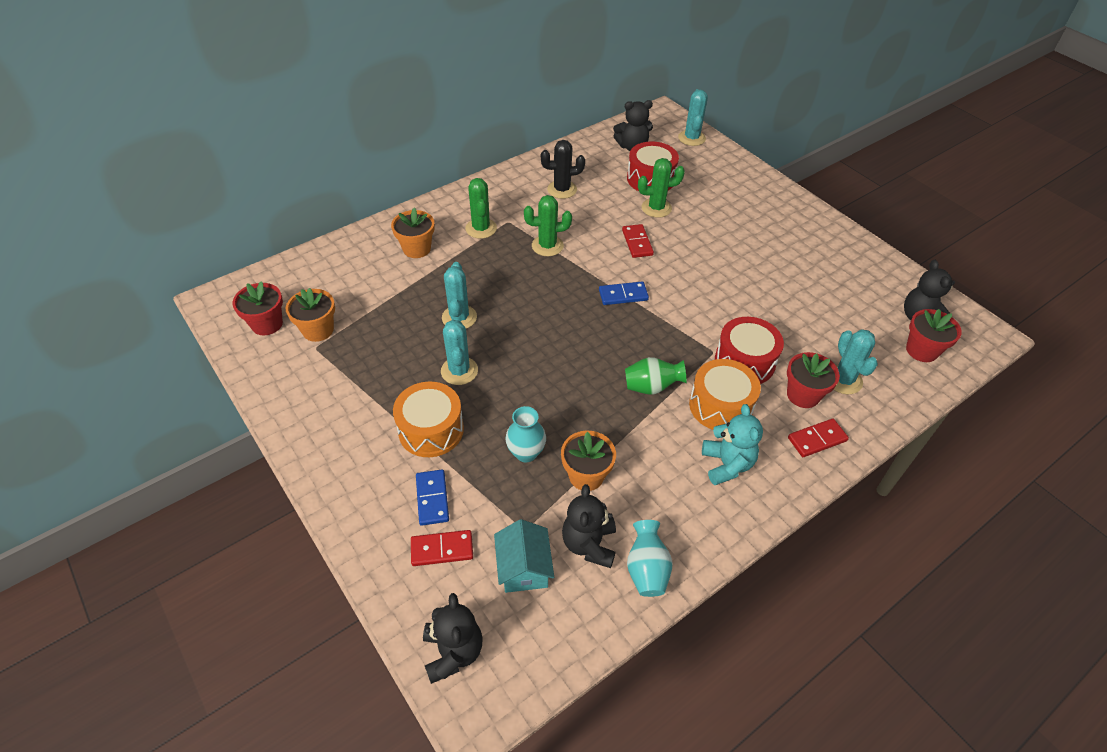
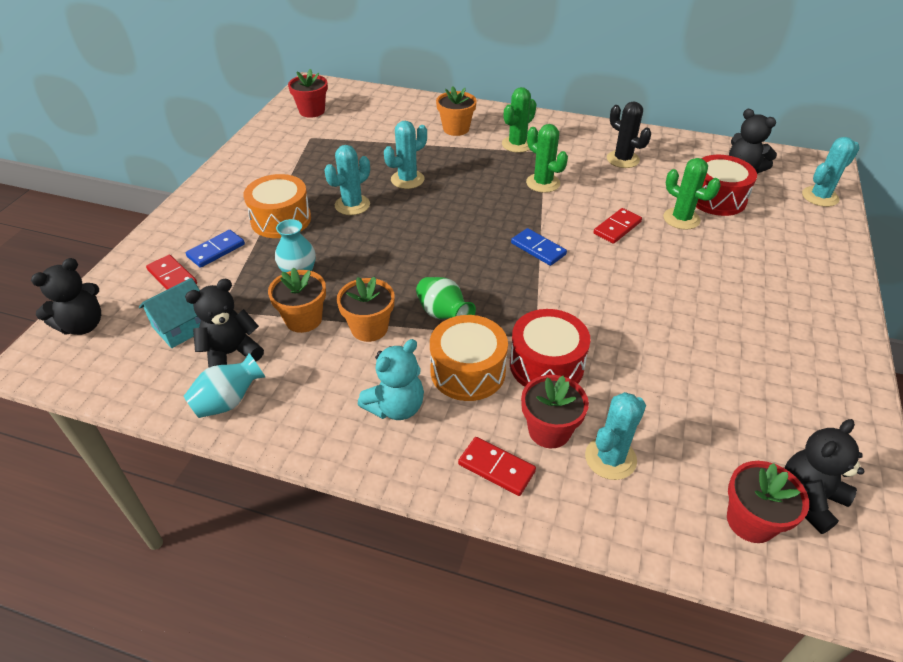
camera: 55 degrees right, 5 degrees down
orange flower pot [285,288,335,342] -> orange flower pot moved to [337,277,395,342]

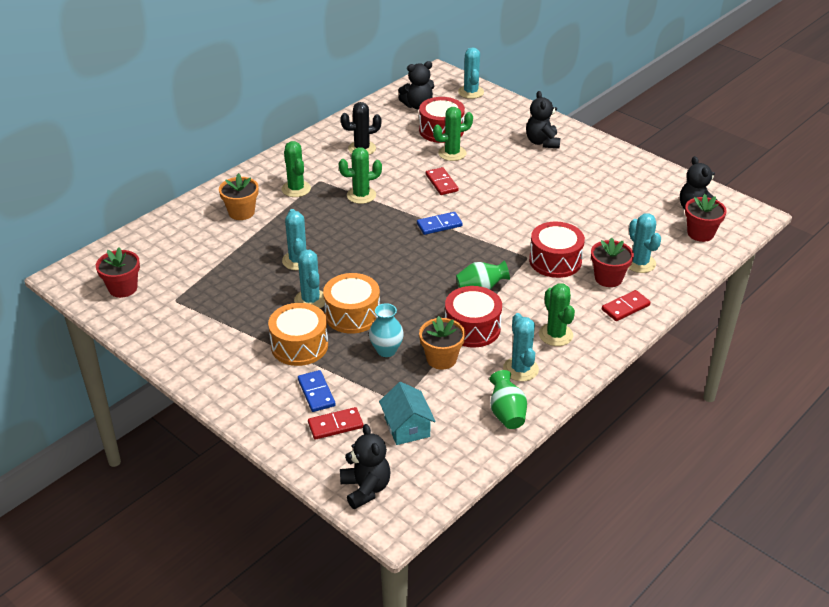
camera: 65 degrees left, 5 degrees down
turquoise vase [184,353,265,418] -> green vase [489,370,527,429]
black teddy bear [185,279,264,368] -> black teddy bear moved to [526,91,560,148]
orange flower pot [337,277,395,342] -> red drum [445,286,502,347]
turquoise teddy bear [358,339,424,420] -> green cactus [539,283,575,346]
orange drum [430,315,508,401] -> orange drum moved to [323,273,380,334]
none -> turquoise cactus [503,313,539,382]

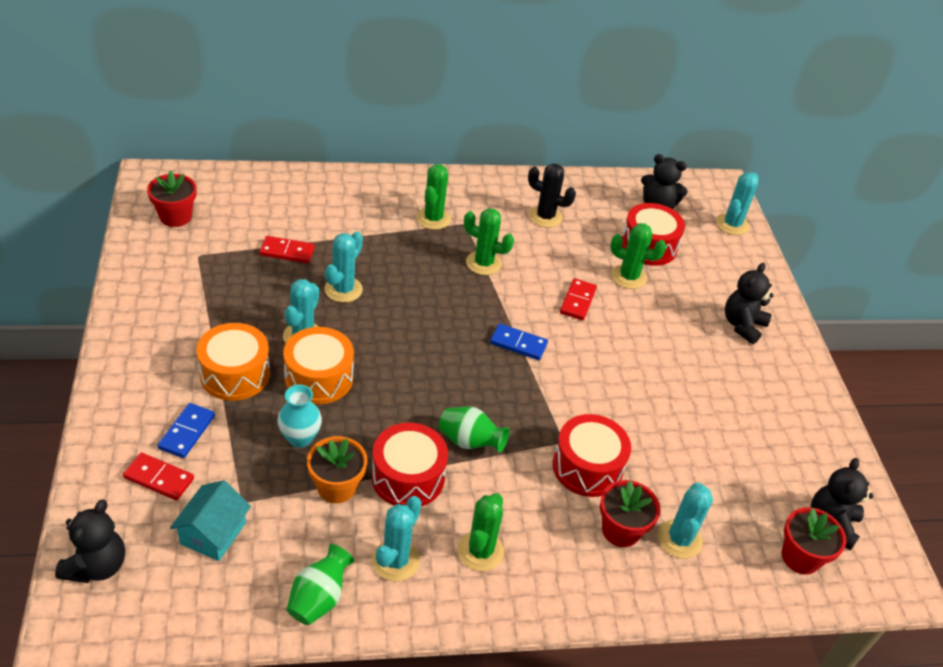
camera: 35 degrees right, 5 degrees up
orange flower pot [219,173,259,220] -> none
red domino [602,290,651,321] -> red domino moved to [259,236,315,263]

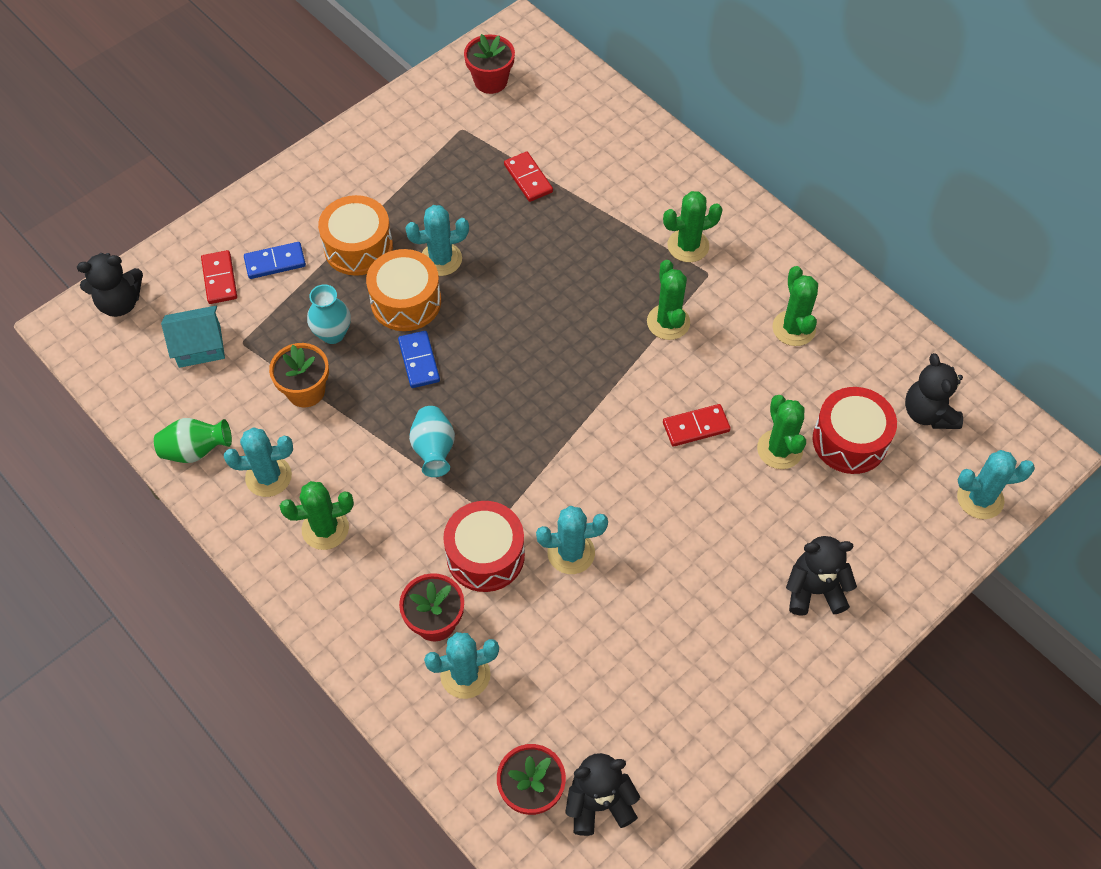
camera: 60 degrees right, 15 degrees up
turquoise cactus [324,231,363,303] -> turquoise cactus moved to [536,506,608,574]
red drum [371,423,448,506] -> none
green vase [439,406,509,453] -> turquoise vase [409,406,455,477]
blue domino [490,323,548,360] -> blue domino moved to [398,331,440,388]
black cactus [528,163,576,228] -> green cactus [772,266,818,346]

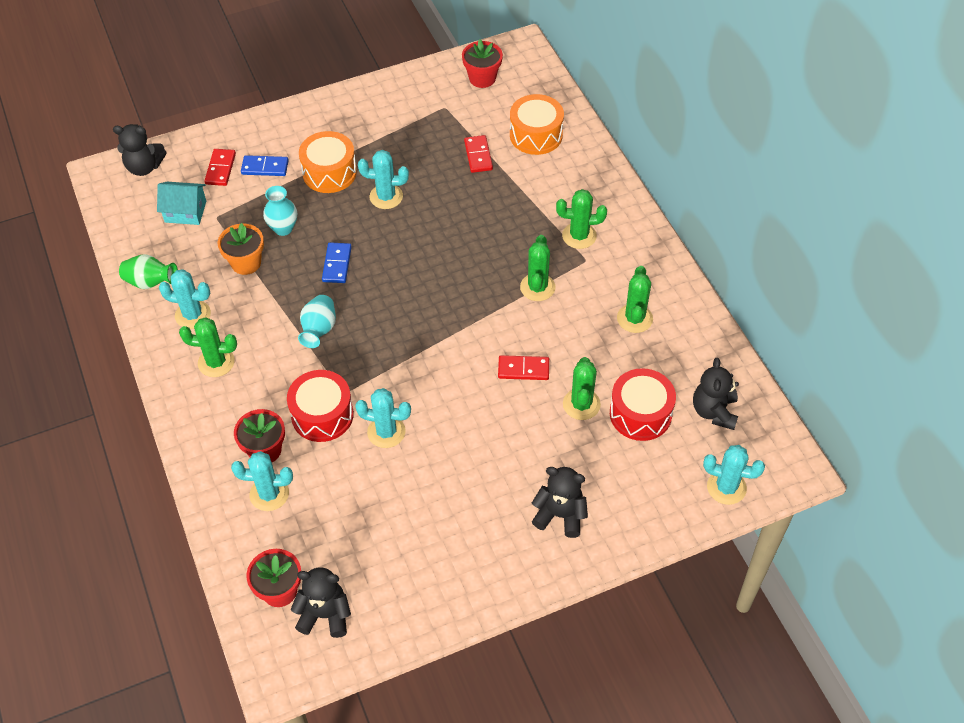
camera: 20 degrees right, 5 degrees down
orange drum [366,249,441,331] -> orange drum moved to [510,94,564,155]

